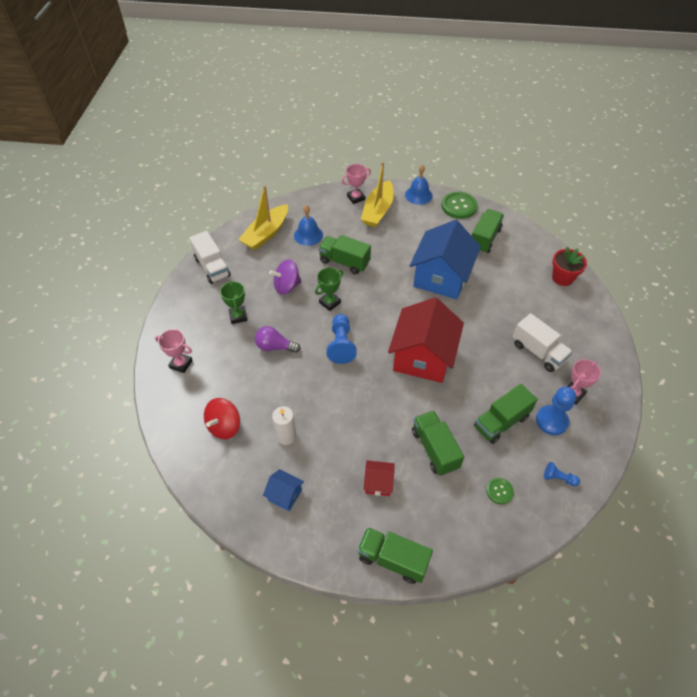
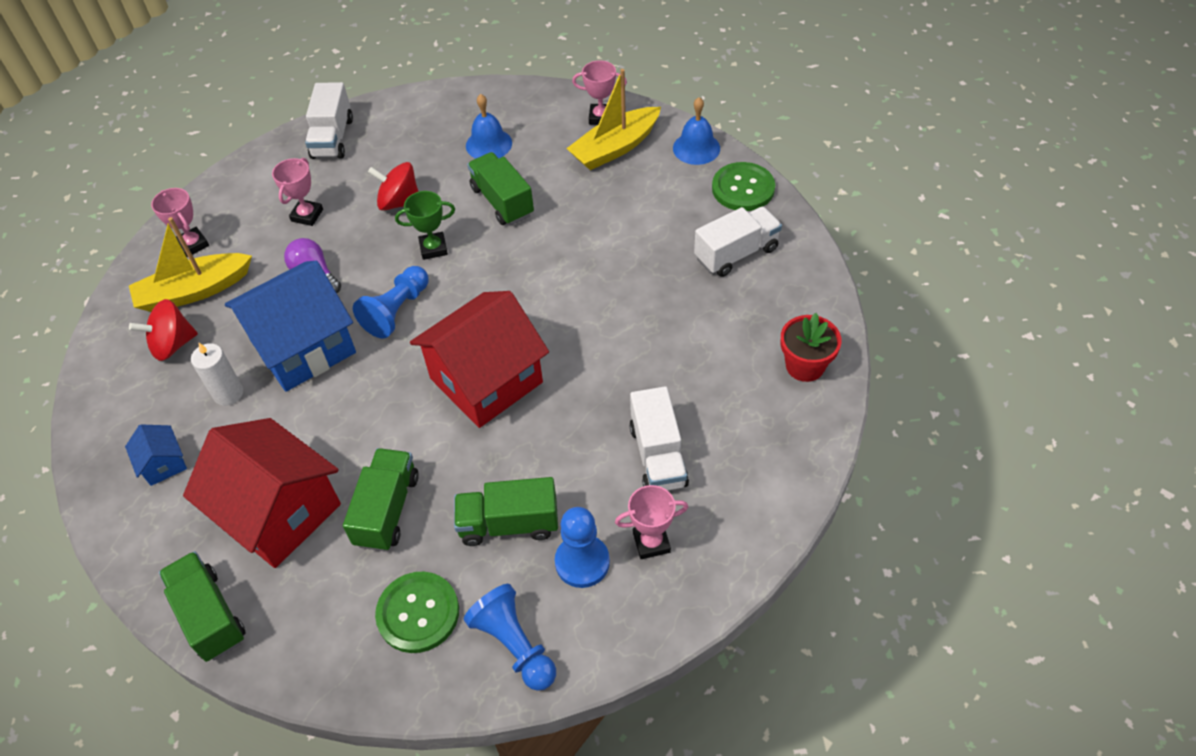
camera: 35 degrees right, 0 degrees up
green trophy [220,281,248,324] -> pink trophy [272,158,323,226]
yellow boat [238,185,288,250] -> yellow boat moved to [129,217,252,312]
purple spinning top [269,259,302,295] -> red spinning top [368,162,419,211]
red house [364,460,395,496] -> red house [183,418,341,568], size x2.30
blue house [410,220,481,299] -> blue house moved to [225,261,356,392]
green truck [472,209,504,254] -> white truck [694,207,782,277]
green button [486,478,514,504] -> green button [375,572,459,653], size x1.87
blue pawn [544,462,580,486] -> blue pawn [464,584,556,691], size x1.84

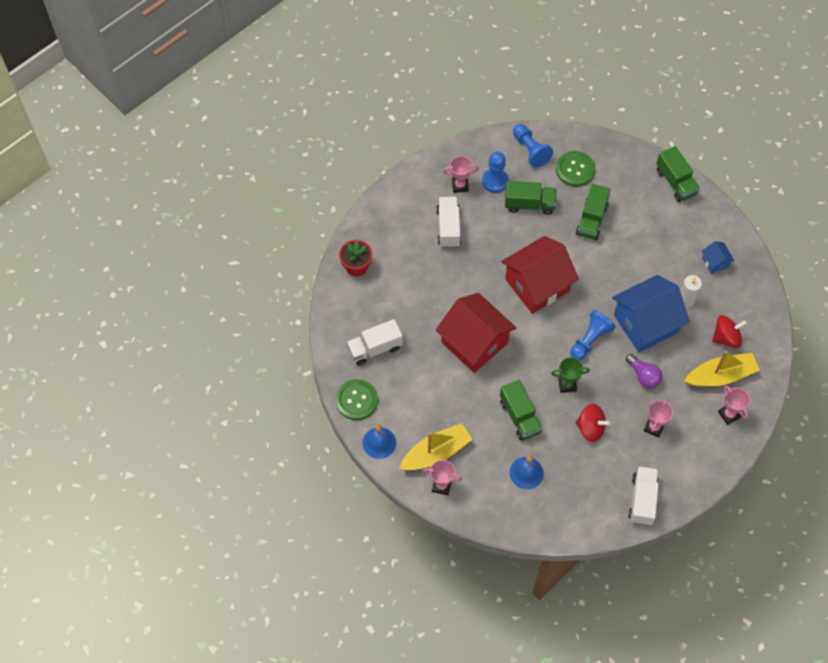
camera: 175 degrees left, 10 degrees up
red house [183,418,341,568] -> red house moved to [436,293,517,373]

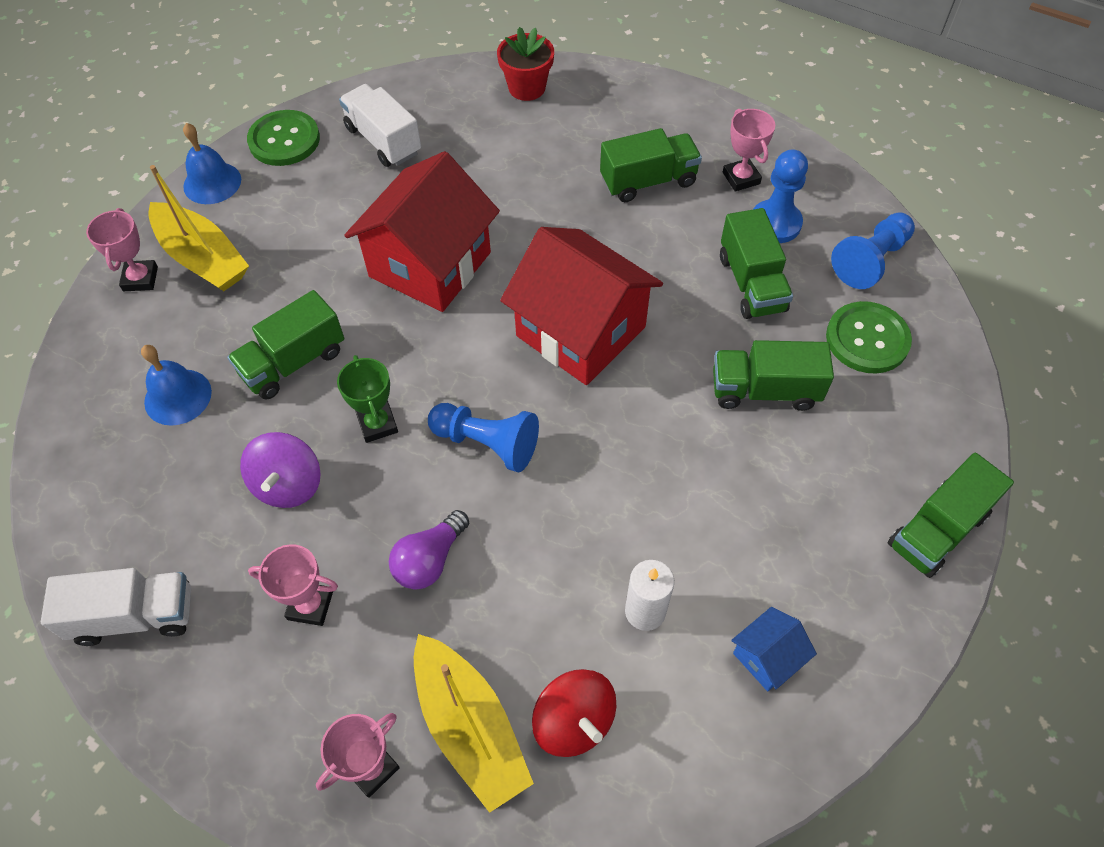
camera: 75 degrees right, 5 degrees down
white truck [436,196,462,248] -> green truck [600,128,702,202]
red spinning top [575,404,610,442] -> purple spinning top [240,432,321,508]
blue house [612,275,690,352] -> none

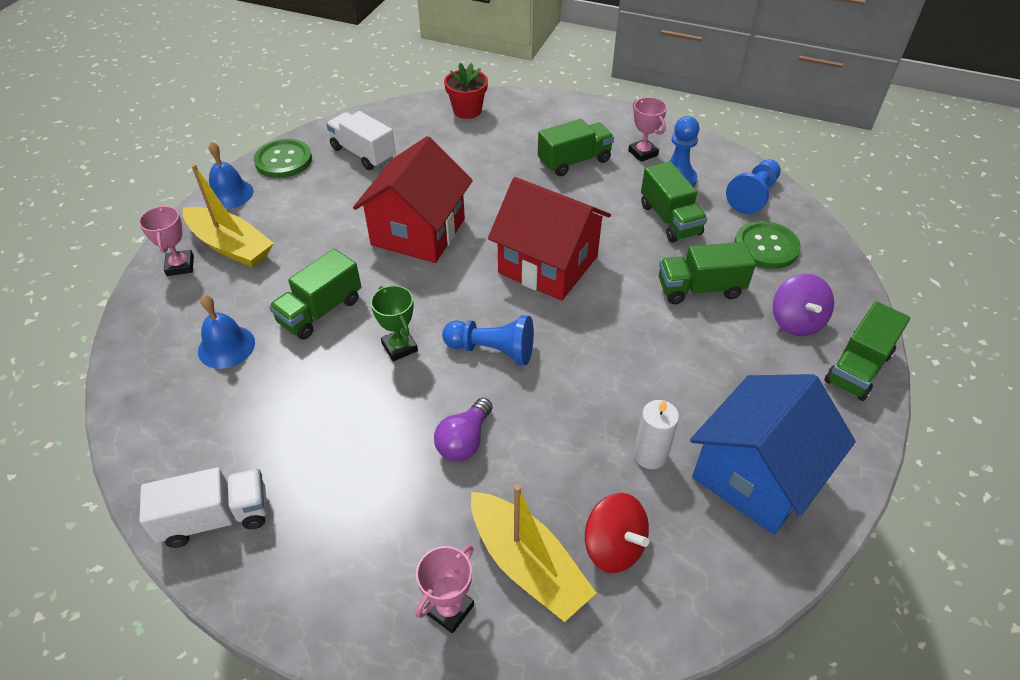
camera: 10 degrees left, 10 degrees down
purple spinning top [240,432,321,508] -> purple spinning top moved to [773,274,834,336]
pink trophy [248,544,338,626] -> none
blue house [731,607,817,691] -> blue house [690,374,856,535], size x2.30

